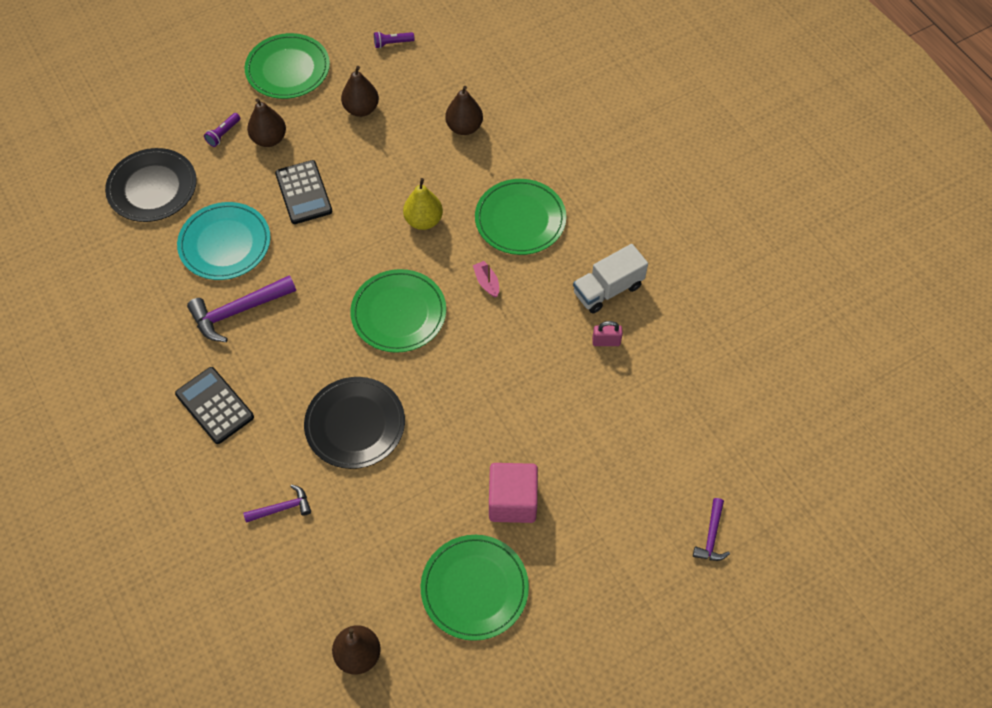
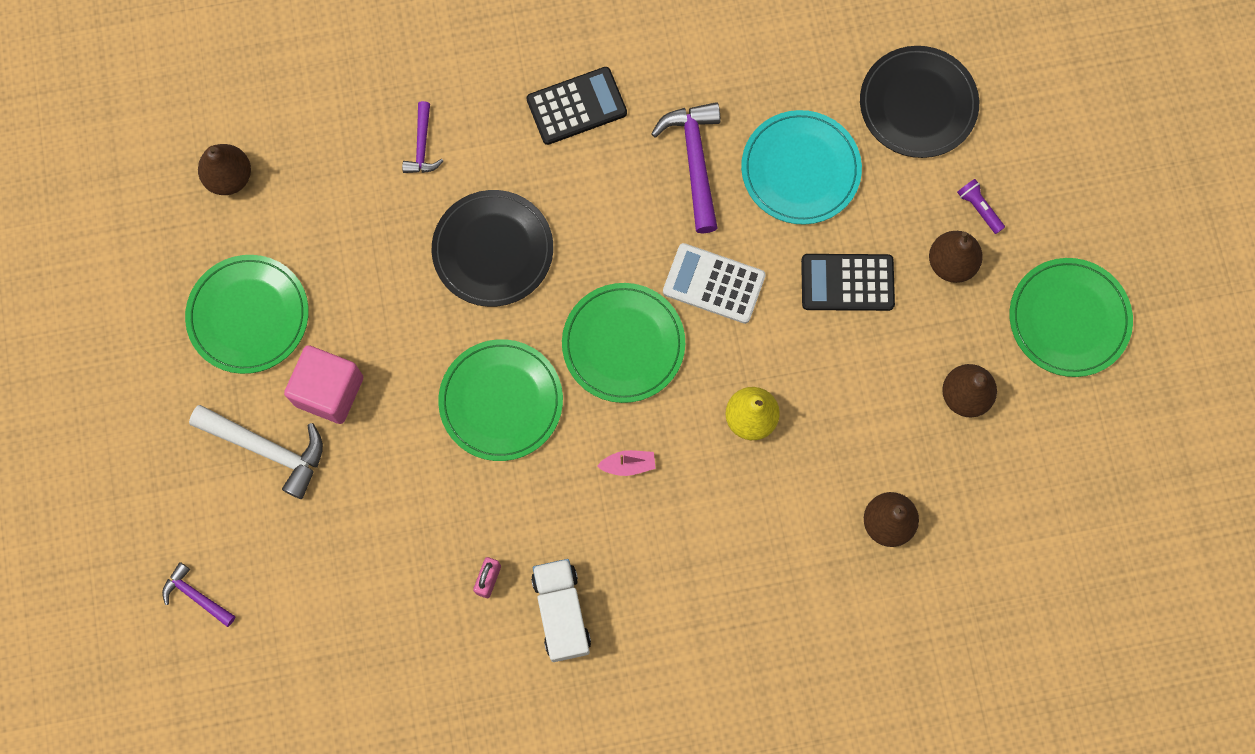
camera: 110 degrees right, 15 degrees up
purple flashlight [374,31,414,48] -> none
green plate [475,179,566,255] -> green plate moved to [438,339,563,461]
none -> white hammer [189,405,323,499]
none -> white calculator [663,243,766,324]

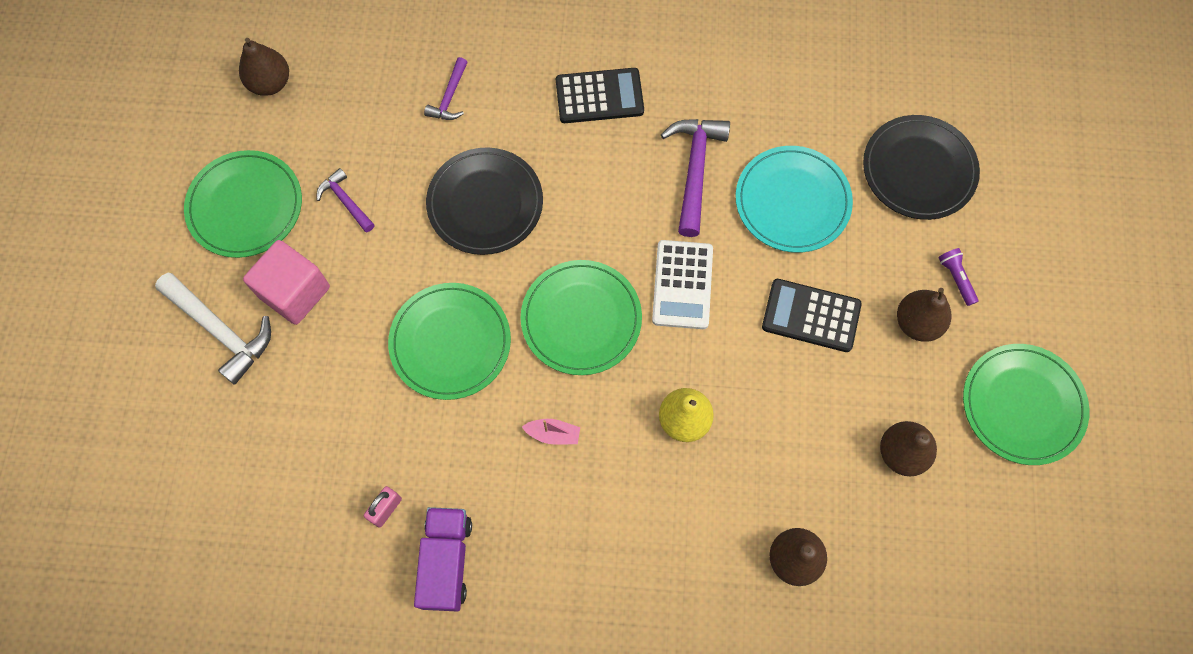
camera: 15 degrees right, 5 degrees down
purple hammer [162,562,236,627] -> purple hammer moved to [317,168,375,232]
white truck [531,559,591,662] -> purple truck [414,507,472,612]
white calculator [663,243,766,324] -> white calculator turned 120 degrees counterclockwise [652,240,713,329]

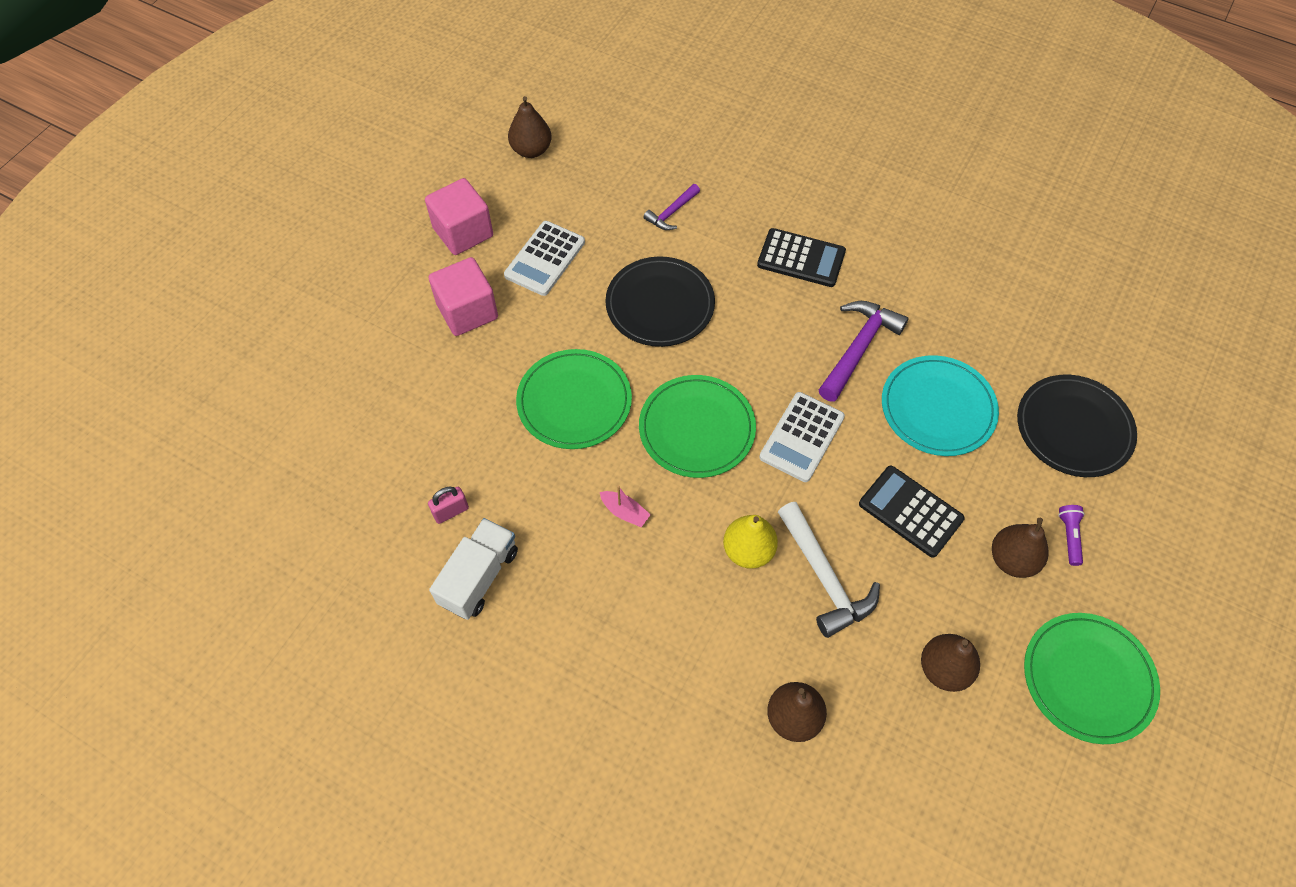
camera: 25 degrees right, 10 degrees down
white hammer [155,273,271,385] -> white hammer moved to [778,502,880,638]
green plate [184,150,302,258] -> pink cube [425,178,493,255]
purple hammer [317,168,375,232] -> white calculator [504,221,585,296]
purple truck [414,507,472,612] -> white truck [429,518,518,620]

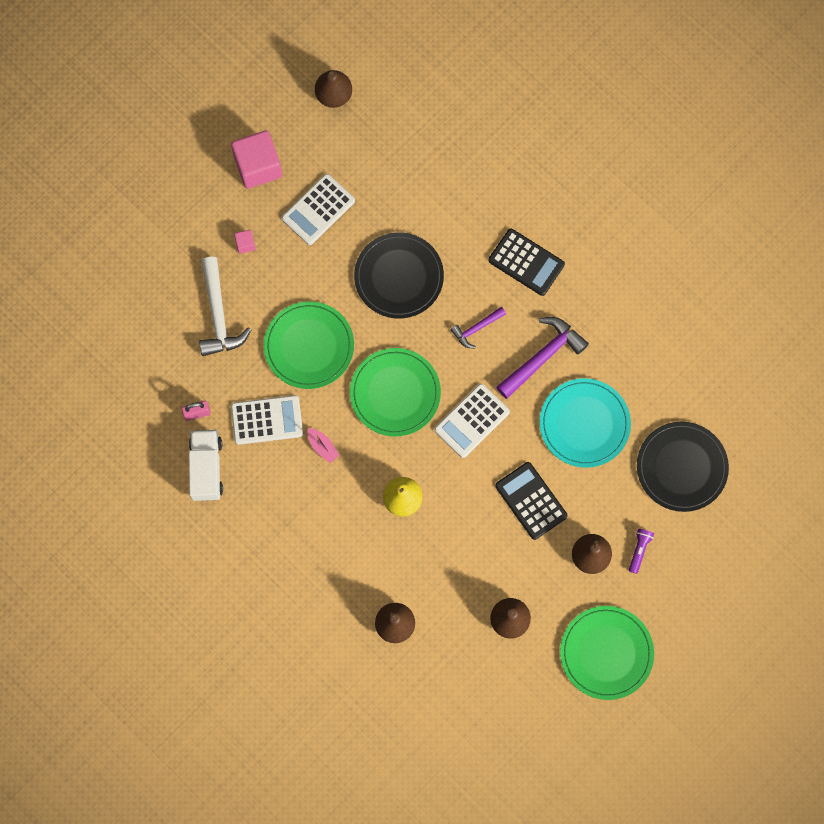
camera: 15 degrees right, 15 degrees up
pink cube [429,257,498,336] -> pink cube [234,230,256,254], size x0.43
white truck [429,518,518,620] -> white truck turned 45 degrees counterclockwise [189,430,223,501]
purple hammer [643,184,700,230] -> purple hammer moved to [450,307,506,348]
white hammer [778,502,880,638] -> white hammer moved to [199,257,251,356]
none -> white calculator [231,395,303,445]

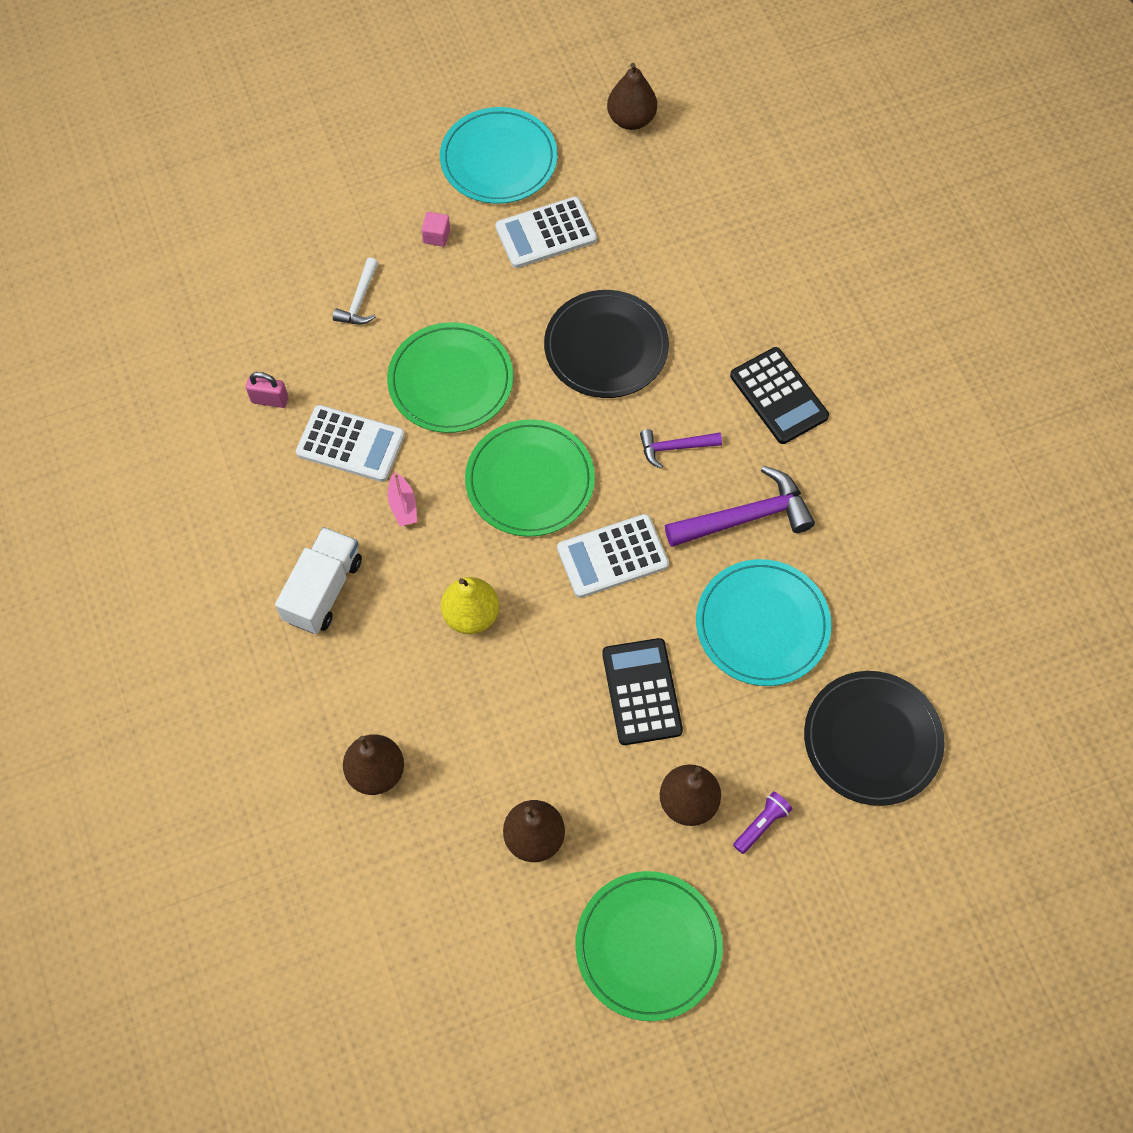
camera: 25 degrees right, 10 degrees down
white truck [189,430,223,501] -> white truck moved to [275,527,362,634]
white hammer [199,257,251,356] -> white hammer [333,258,378,324], size x0.57
pink cube [231,130,282,189] -> turquoise plate [440,107,558,204]

